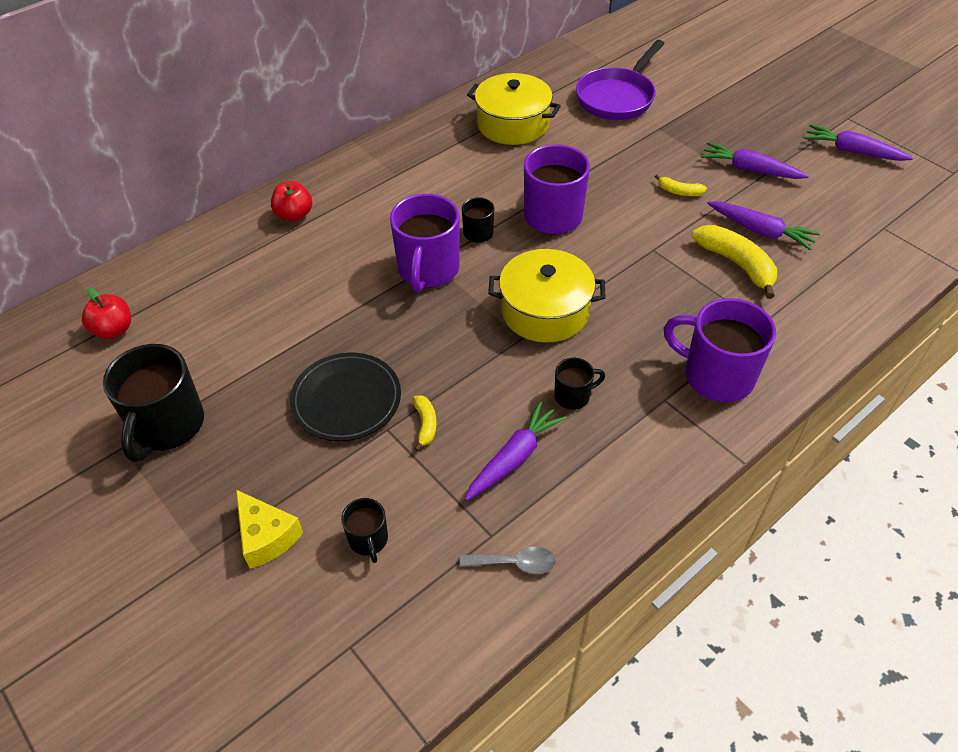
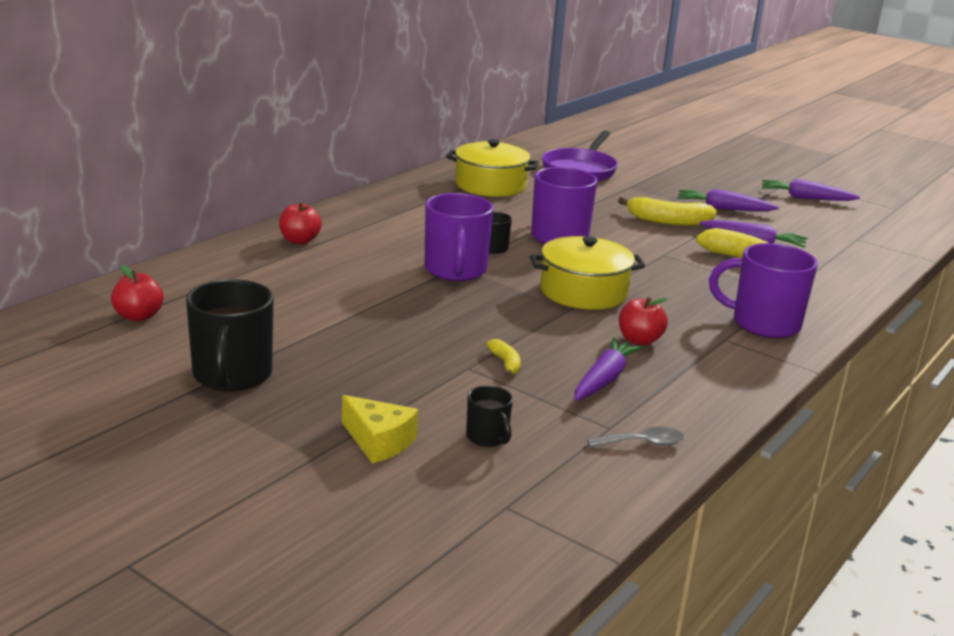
camera: 15 degrees left, 25 degrees down
black plate [290,353,401,441] -> none
black mug [554,358,605,410] -> red apple [619,297,668,346]
yellow banana [655,174,707,196] -> yellow banana [618,197,717,226], size x1.94

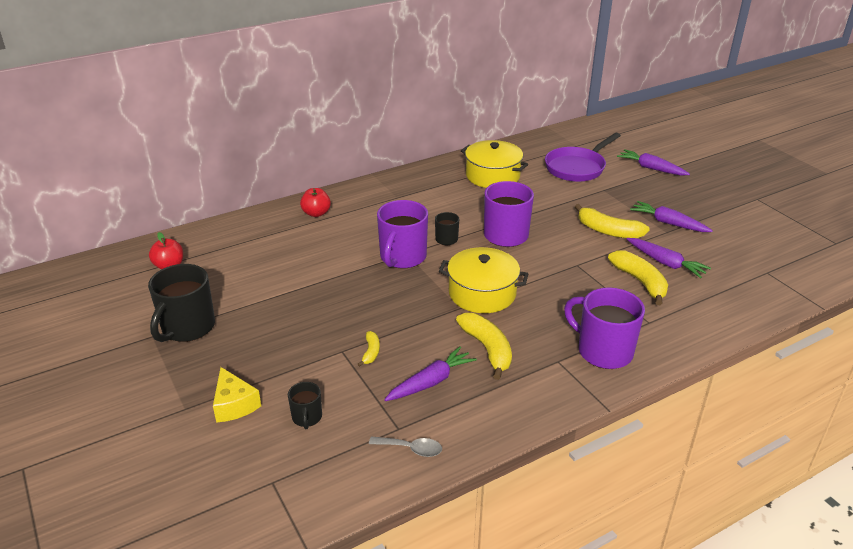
camera: 25 degrees right, 10 degrees up
red apple [619,297,668,346] -> yellow banana [456,313,512,380]
purple carrot [762,179,860,201] -> purple carrot moved to [617,149,690,176]

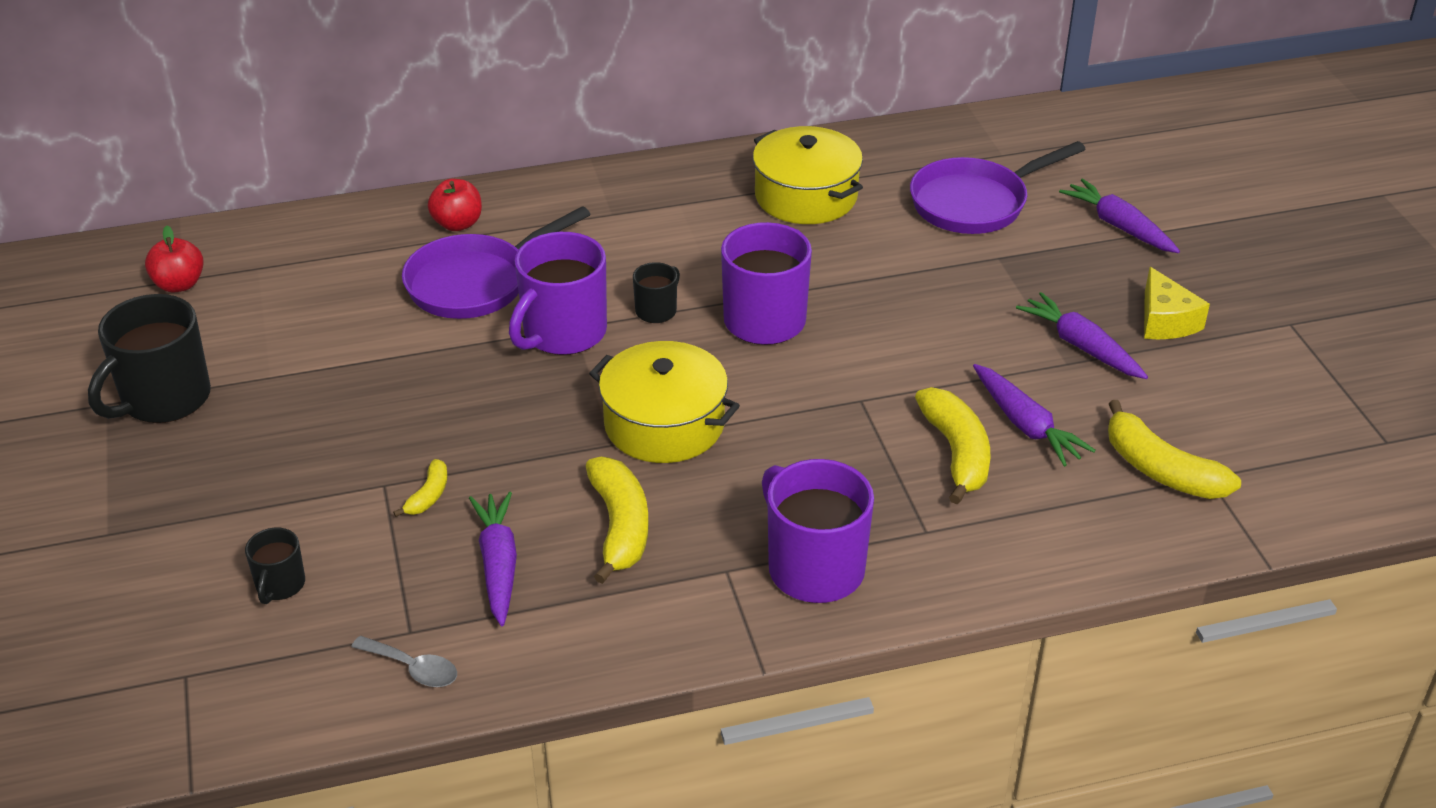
camera: 15 degrees right, 5 degrees up
yellow cheese [213,367,261,423] -> yellow cheese moved to [1144,267,1210,339]
purple carrot [384,346,477,401] -> purple carrot turned 75 degrees counterclockwise [469,491,517,626]
yellow banana [575,204,650,238] -> yellow banana moved to [1108,400,1241,499]
none -> purple pan [402,206,591,319]

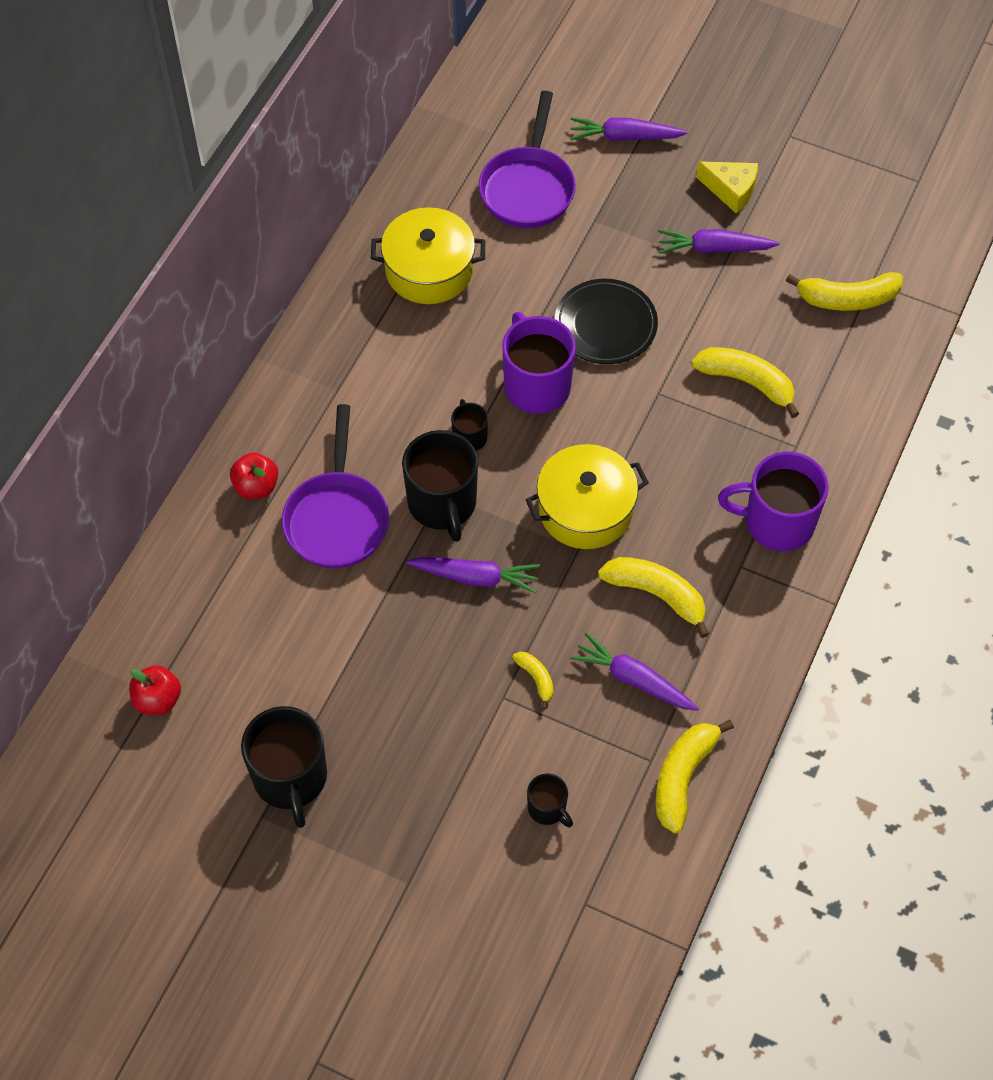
camera: 50 degrees left, 20 degrees up
grey spoon [351,636,457,687] -> yellow banana [656,720,734,833]
purple mug [509,232,607,355] -> black mug [402,430,478,542]
purple carrot [973,364,1096,467] -> purple carrot moved to [406,557,540,593]
none -> black plate [555,279,658,364]

